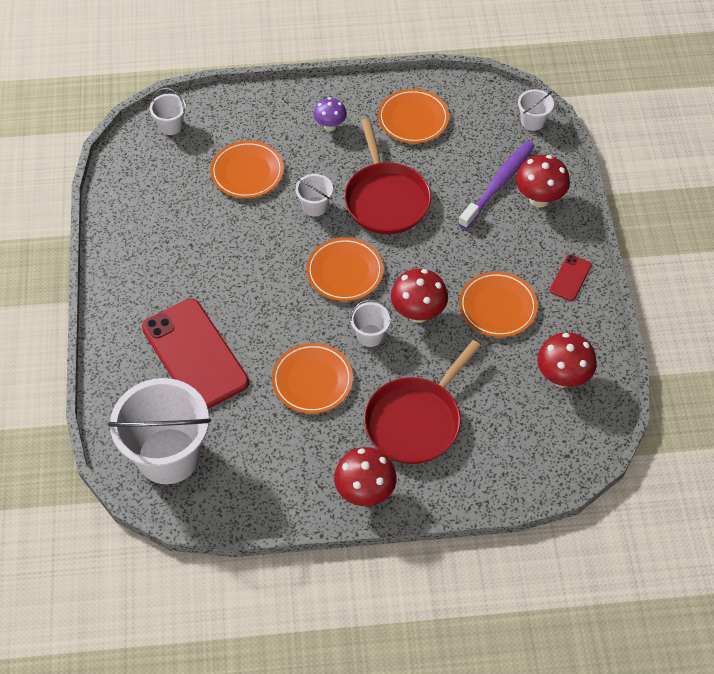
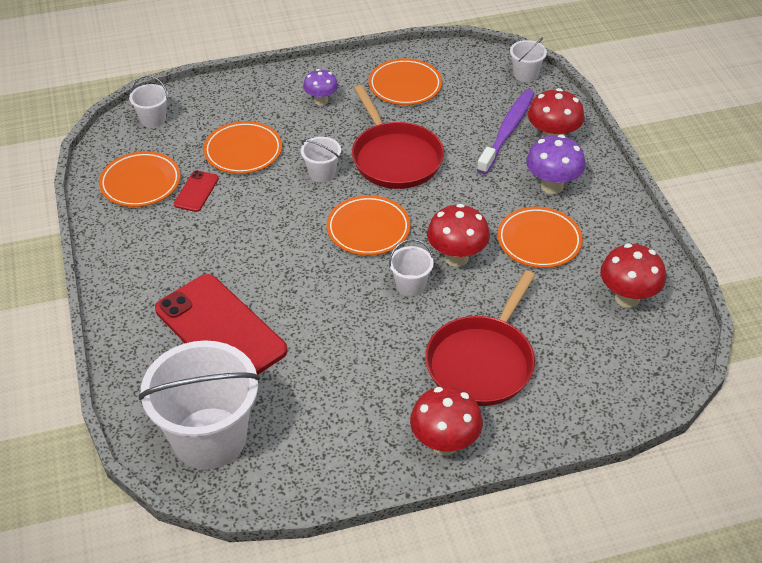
camera: 10 degrees left, 10 degrees down
orange plate [272,343,353,414] -> orange plate moved to [99,151,181,207]
red phone [549,254,592,301] -> red phone moved to [173,170,219,212]
none -> purple mushroom [526,135,585,194]

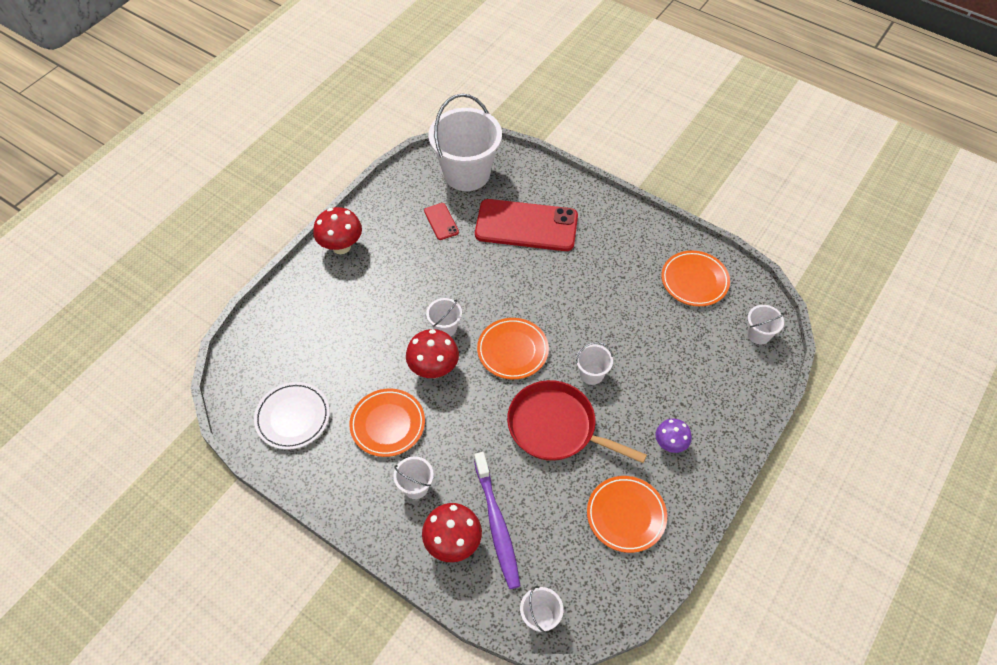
camera: 140 degrees right, 10 degrees up
red phone [173,170,219,212] -> red phone moved to [424,203,459,240]
orange plate [203,121,282,174] -> none
red pan [425,270,535,406] -> none
purple mushroom [526,135,585,194] -> white bucket [393,457,434,499]
red mushroom [600,244,666,308] -> white plate [254,382,330,450]

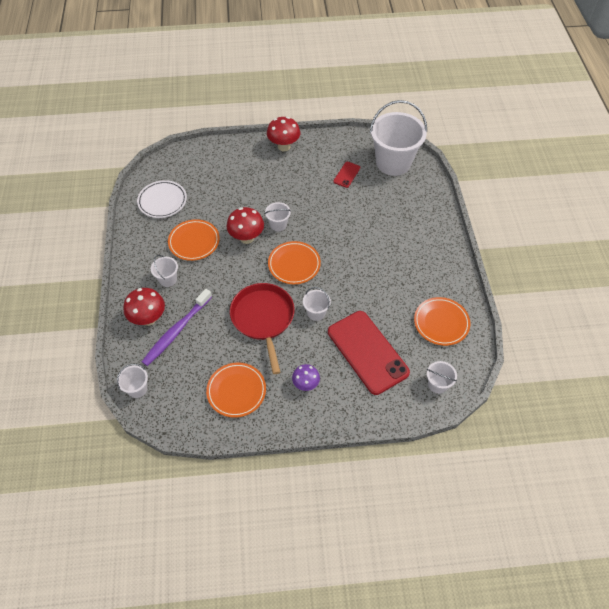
camera: 50 degrees right, 0 degrees up
red phone [475,199,578,251] -> red phone moved to [328,311,410,395]

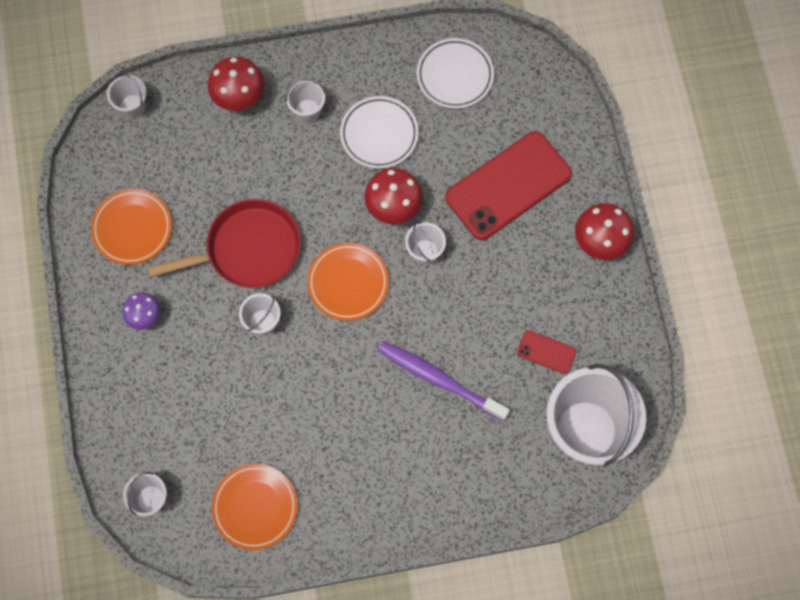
camera: 85 degrees right, 15 degrees up
purple toothbrush [142,289,212,366] -> purple toothbrush moved to [378,341,510,421]
orange plate [168,219,220,261] -> white plate [340,96,419,169]
red phone [328,311,410,395] -> red phone moved to [445,131,572,240]

